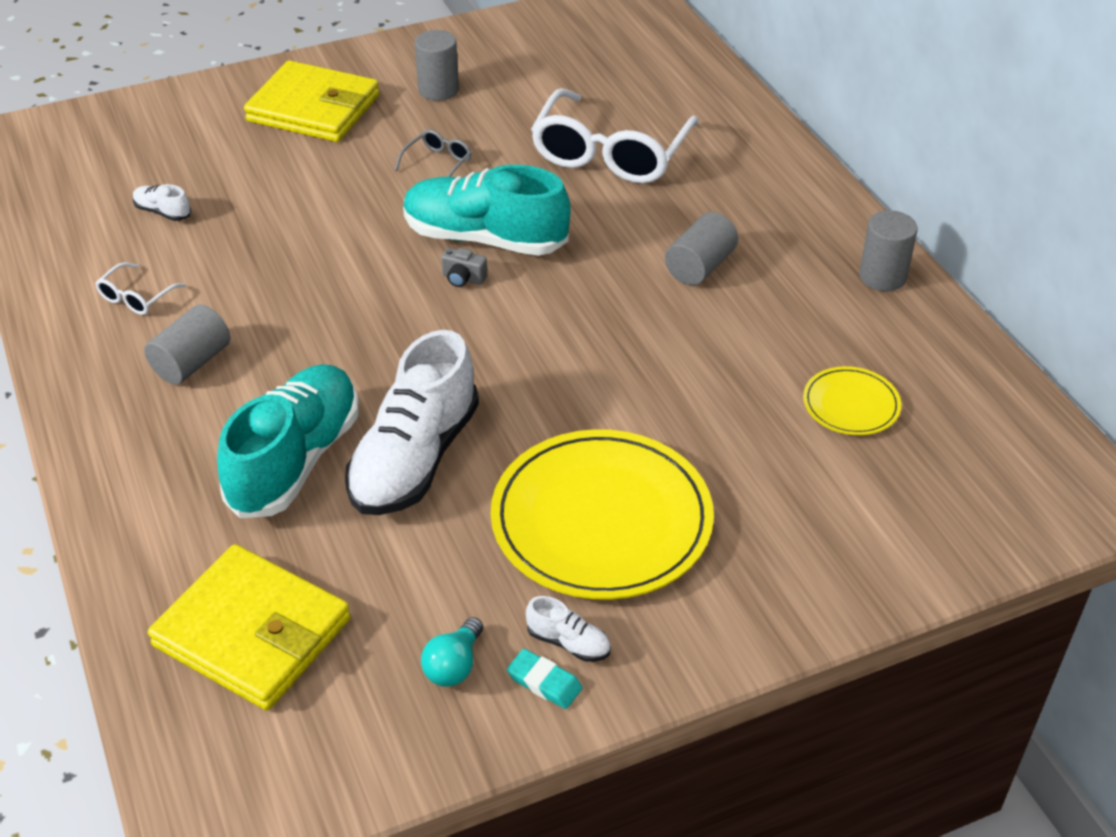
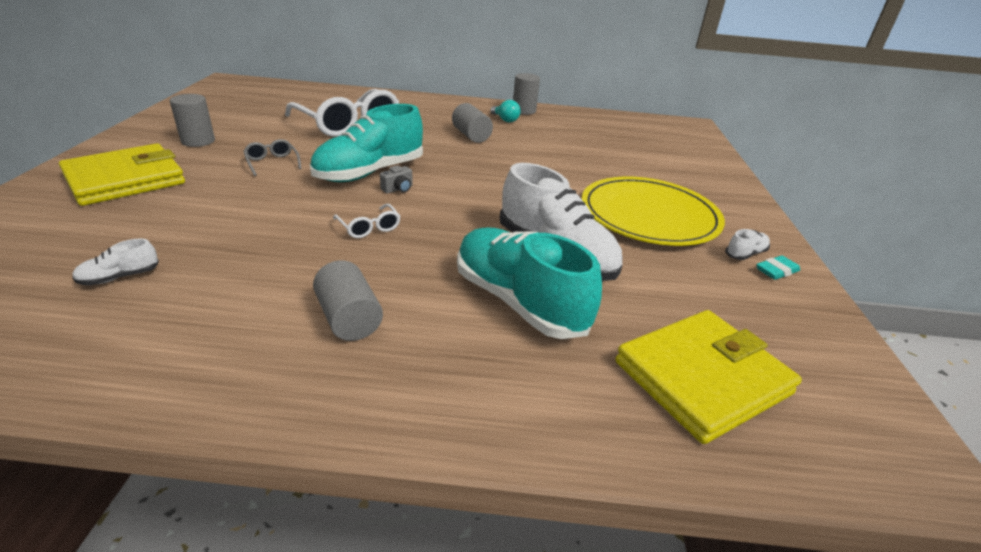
camera: 65 degrees left, 10 degrees down
white glasses [95,262,186,315] -> white glasses moved to [333,204,401,238]
turquoise light bulb [421,617,483,687] -> turquoise light bulb moved to [490,100,521,122]
yellow plate [803,366,901,435] -> none

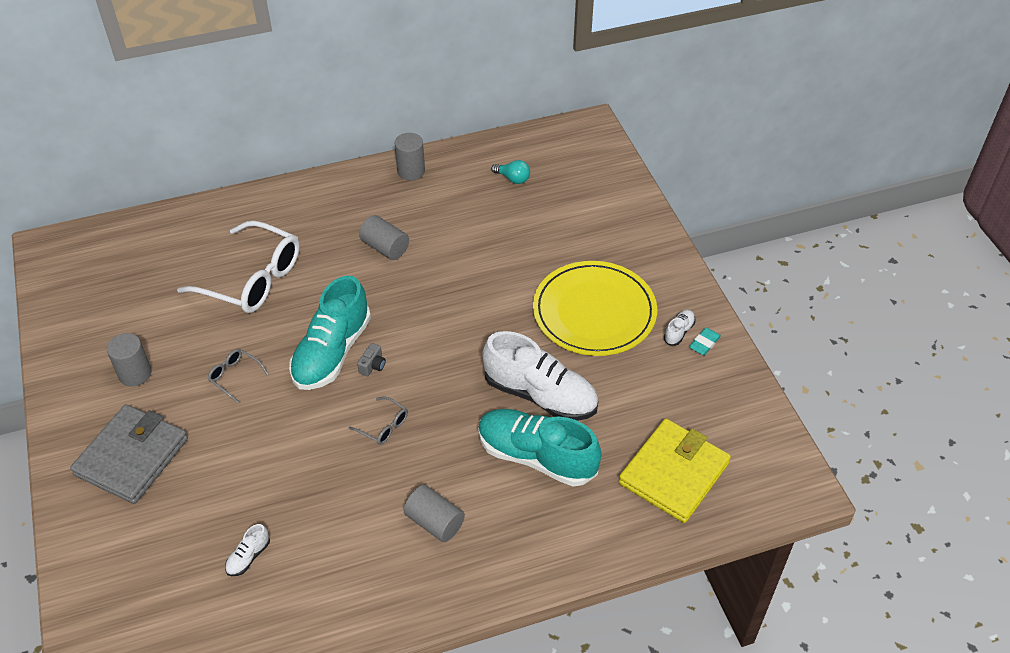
camera: 20 degrees left, 15 degrees up
yellow wallet [59,144,185,206] -> grey wallet [70,405,188,504]
white glasses [333,204,401,238] -> grey glasses [349,396,408,445]
turquoise light bulb [490,100,521,122] -> turquoise light bulb moved to [491,160,530,184]

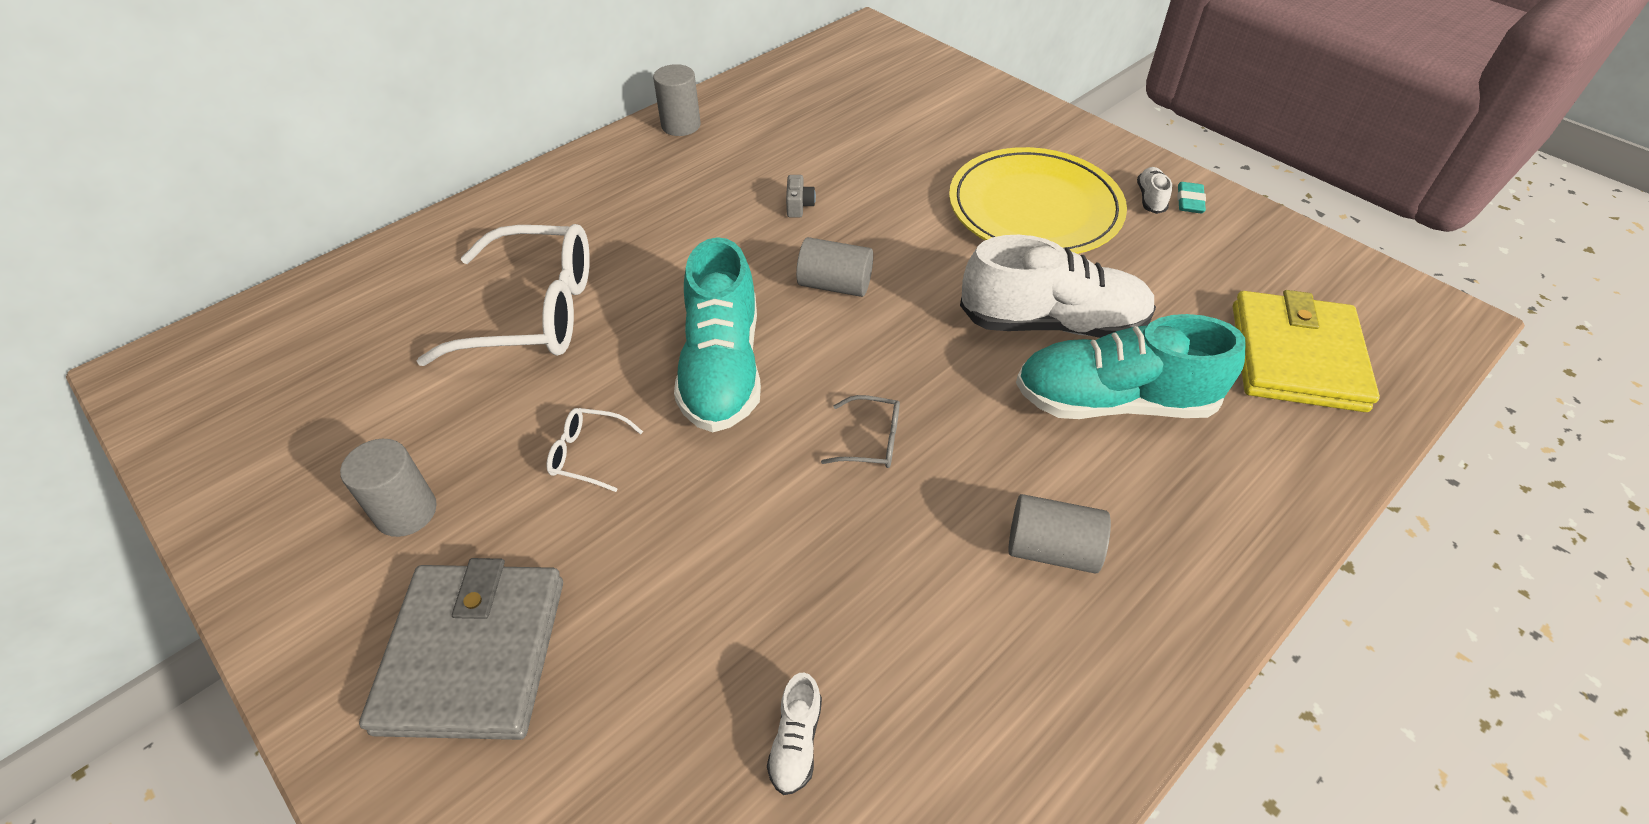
camera: 25 degrees left, 0 degrees up
grey glasses [208,349,269,403] -> white glasses [547,408,643,492]
grey camera [357,343,386,377] -> grey camera moved to [786,175,816,218]
grey cylinder [359,215,409,260] -> grey cylinder moved to [796,237,873,297]
turquoise light bulb [491,160,530,184] -> none

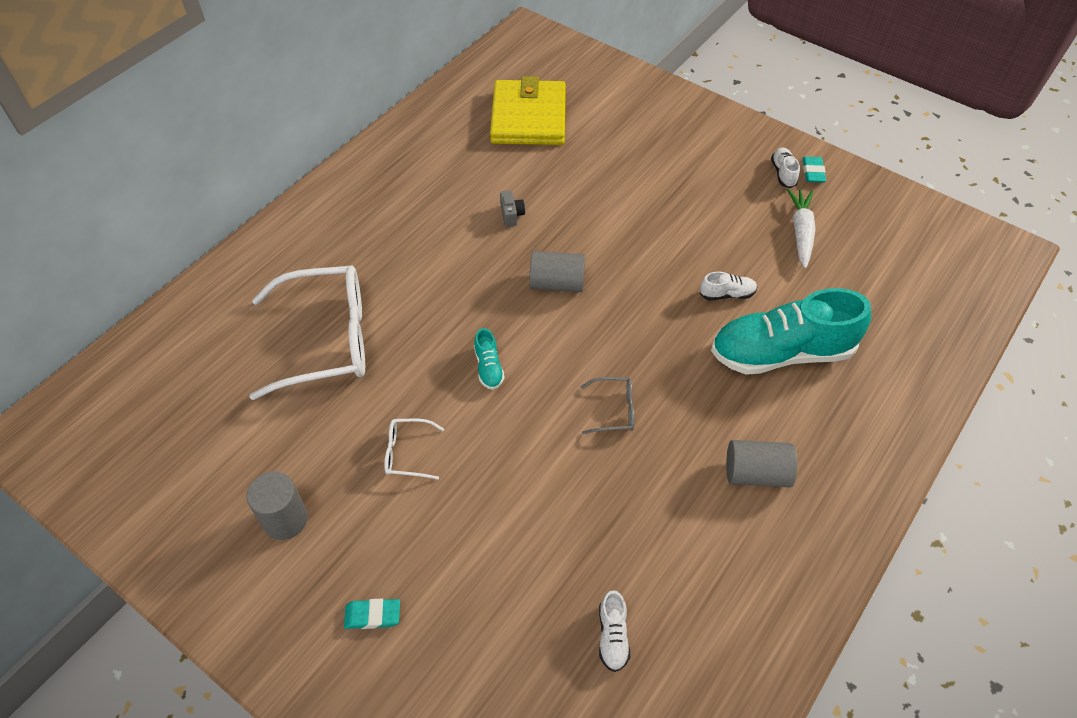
camera: 10 degrees left, 5 degrees up
grey wallet [359,558,563,740] -> turquoise eraser [344,599,400,629]
grey cylinder [653,64,701,136] -> none
turquoise shoe [674,237,761,432] -> turquoise shoe [474,328,504,390], size x0.41
yellow plate [949,147,1127,254] -> none
white shoe [960,235,1156,338] -> white shoe [700,272,757,300], size x0.41
yellow wallet [1233,290,1380,412] -> yellow wallet moved to [490,76,566,145]
none -> white carrot [787,189,816,268]

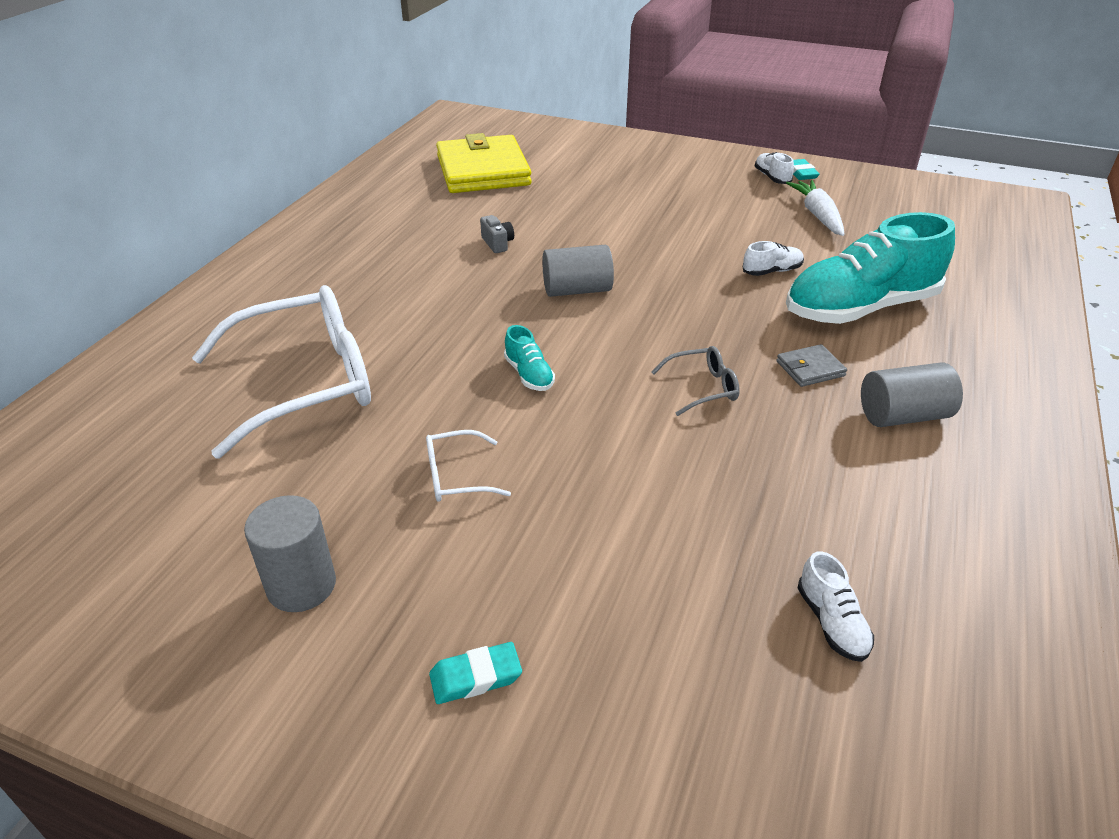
camera: 15 degrees left, 15 degrees down
none -> grey wallet [777,344,847,387]

